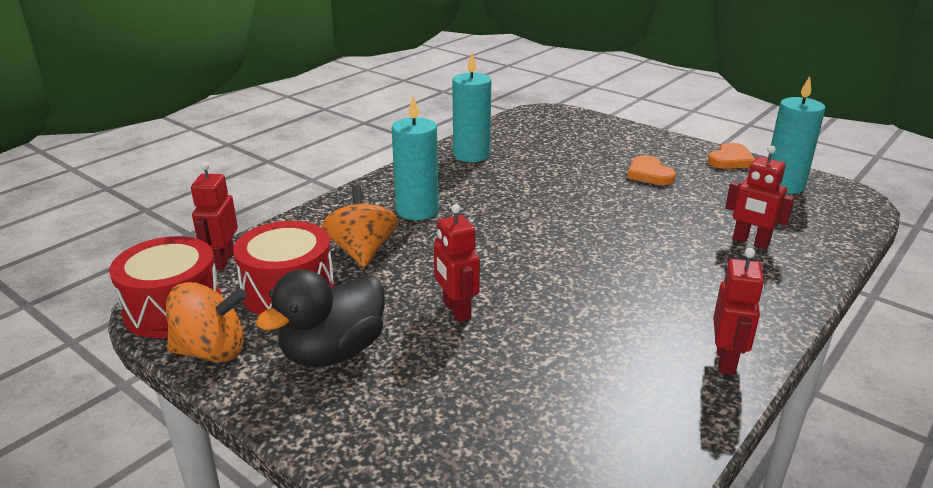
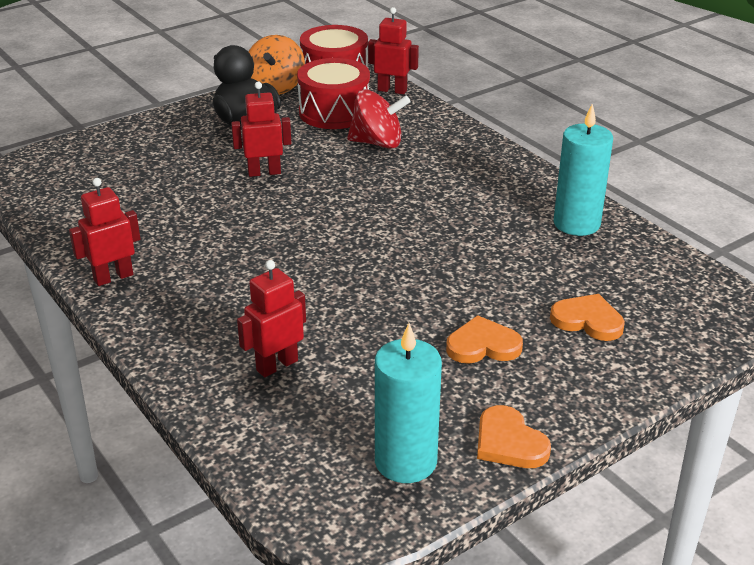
camera: 105 degrees right, 5 degrees up
orange spinning top [322,185,398,267] -> red spinning top [347,89,410,149]
turquoise candle [392,96,439,220] -> none
red robot [713,248,764,375] -> red robot turned 120 degrees clockwise [69,178,140,286]
none -> orange heart [550,294,625,341]

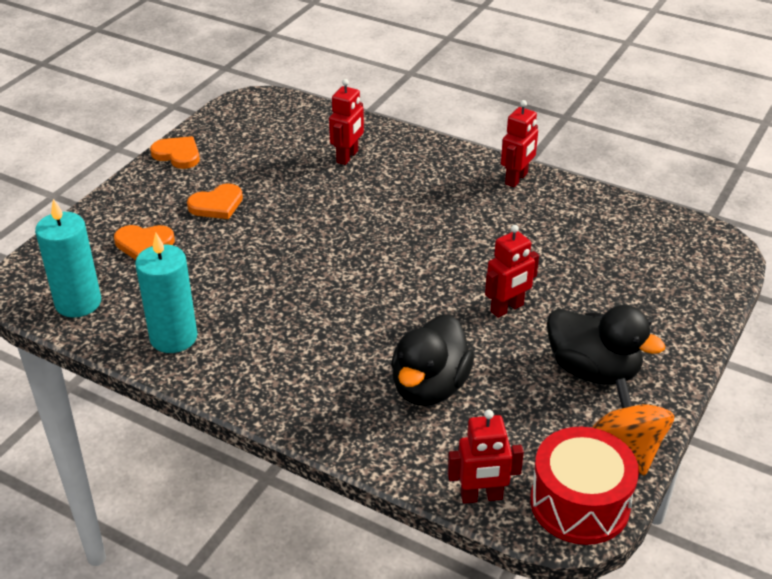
camera: 155 degrees right, 5 degrees up
red drum [297,58,370,129] -> none
red spinning top [347,89,410,149] -> black duck [391,314,474,406]
turquoise candle [375,323,442,483] -> turquoise candle moved to [35,199,101,318]

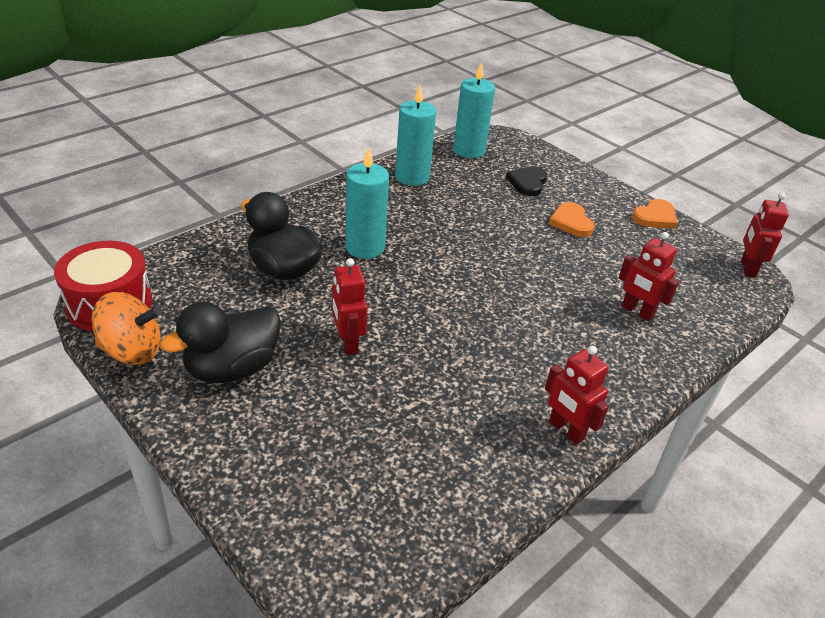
camera: 105 degrees right, 0 degrees up
orange heart [114,225,175,260] -> black heart [506,166,547,196]
red robot [448,410,524,504] -> red robot moved to [741,193,789,278]
none -> turquoise candle [345,147,389,259]

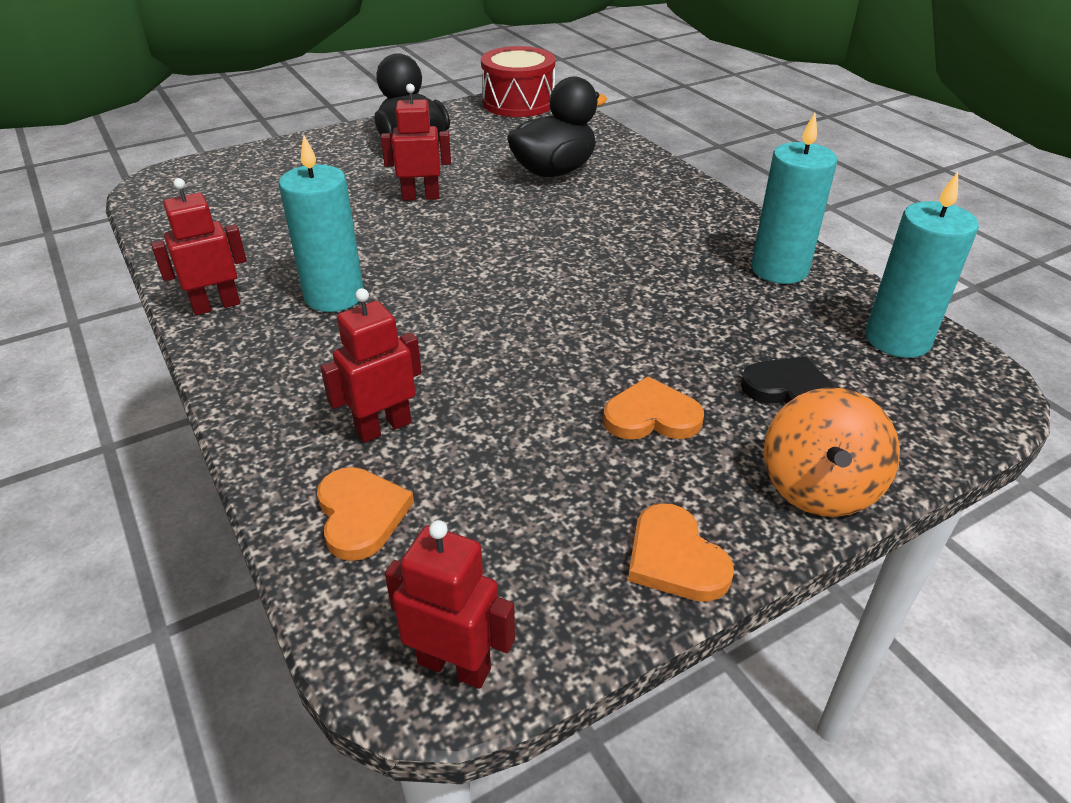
camera: 105 degrees right, 0 degrees up
orange spinning top [91,292,161,365] -> orange spinning top moved to [764,388,900,517]
turquoise candle [345,147,389,259] -> turquoise candle moved to [279,135,364,312]
none -> orange heart [317,467,414,561]

